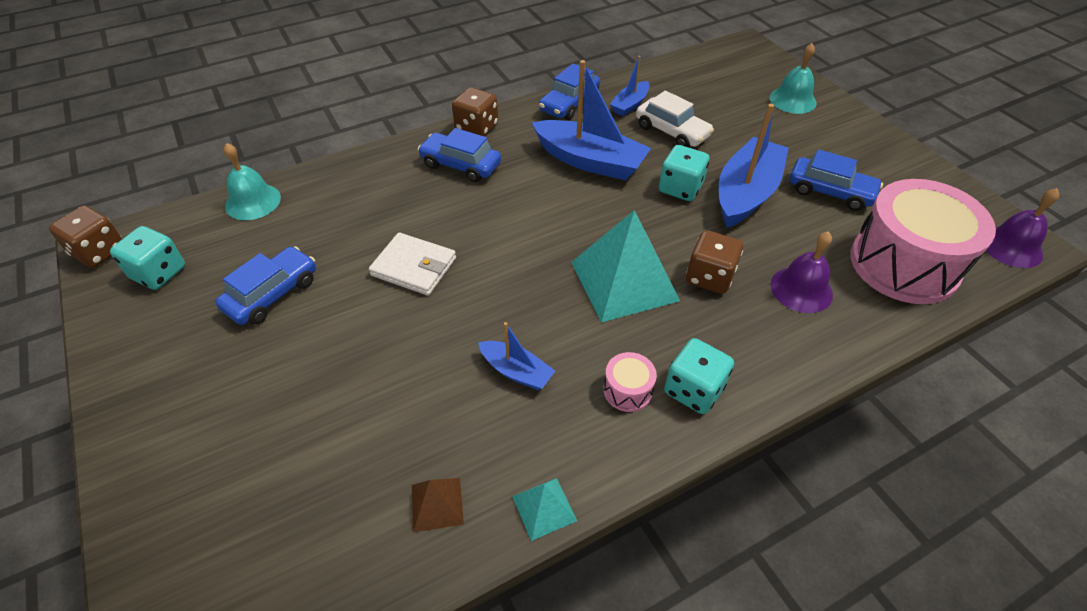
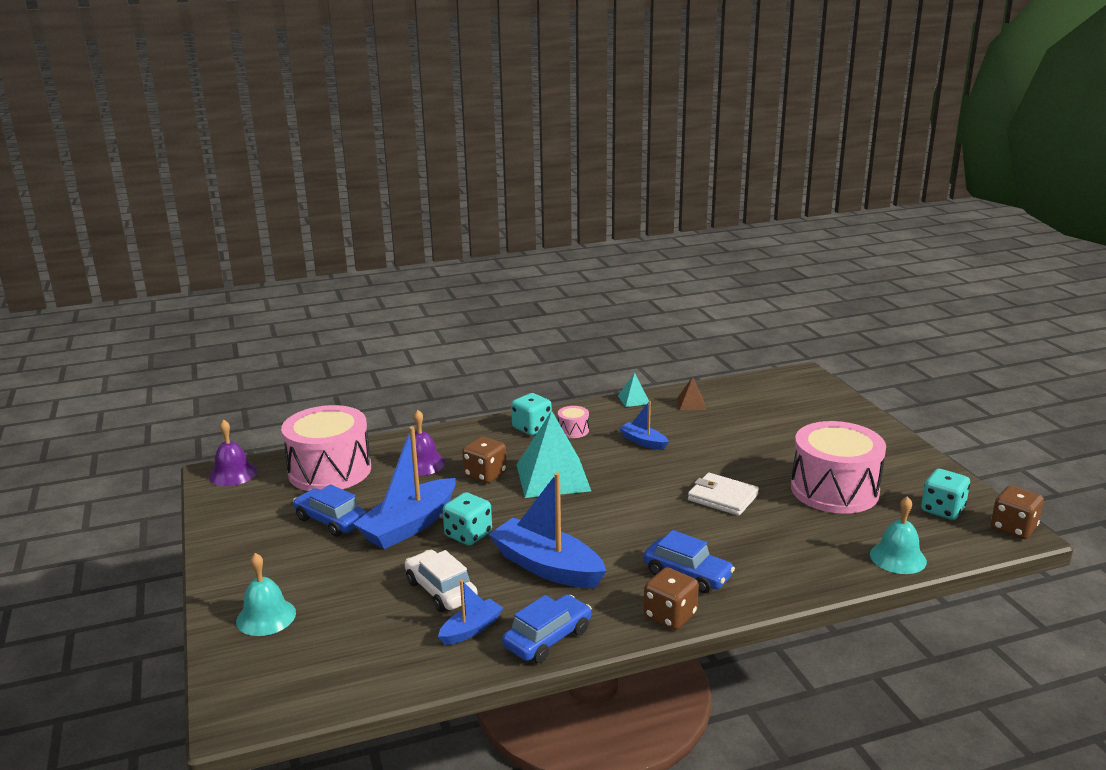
camera: 170 degrees left, 25 degrees down
blue car [215,246,316,325] -> pink drum [791,421,886,514]

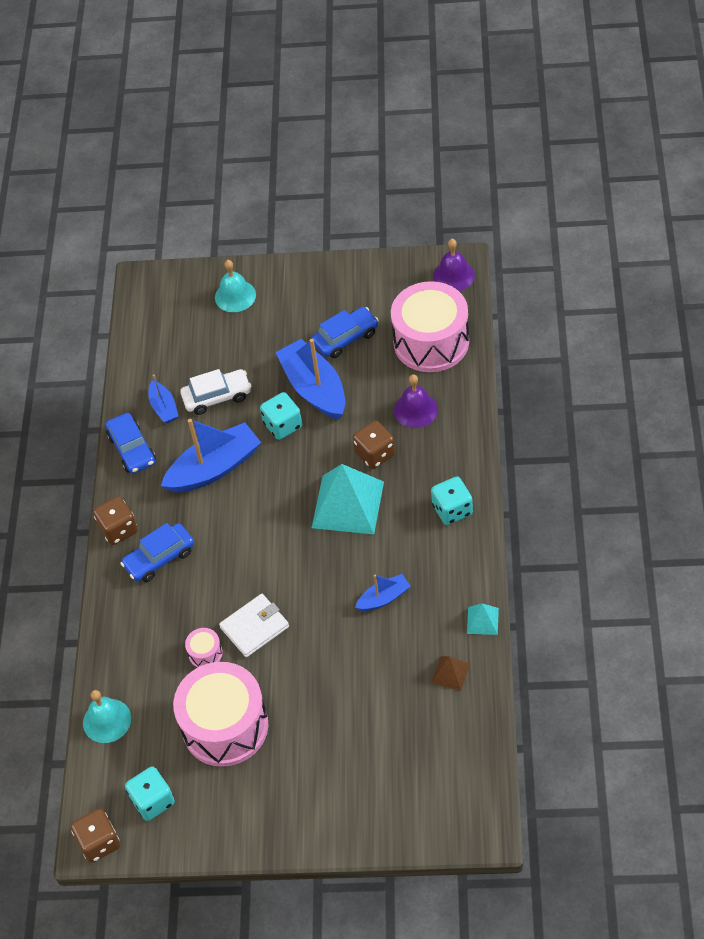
camera: 115 degrees right, 30 degrees up
pink drum [558,406,589,438] -> pink drum moved to [185,628,223,668]

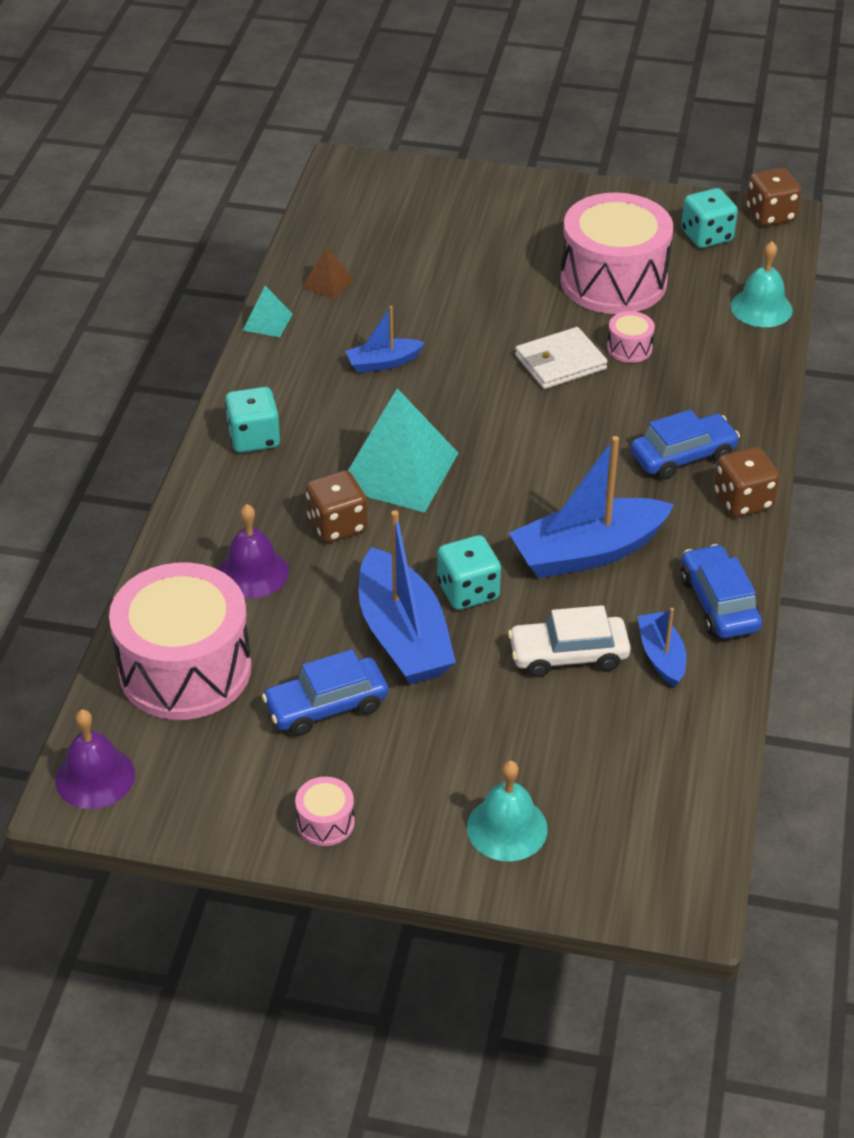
camera: 175 degrees left, 10 degrees down
none -> pink drum [295,777,355,846]

